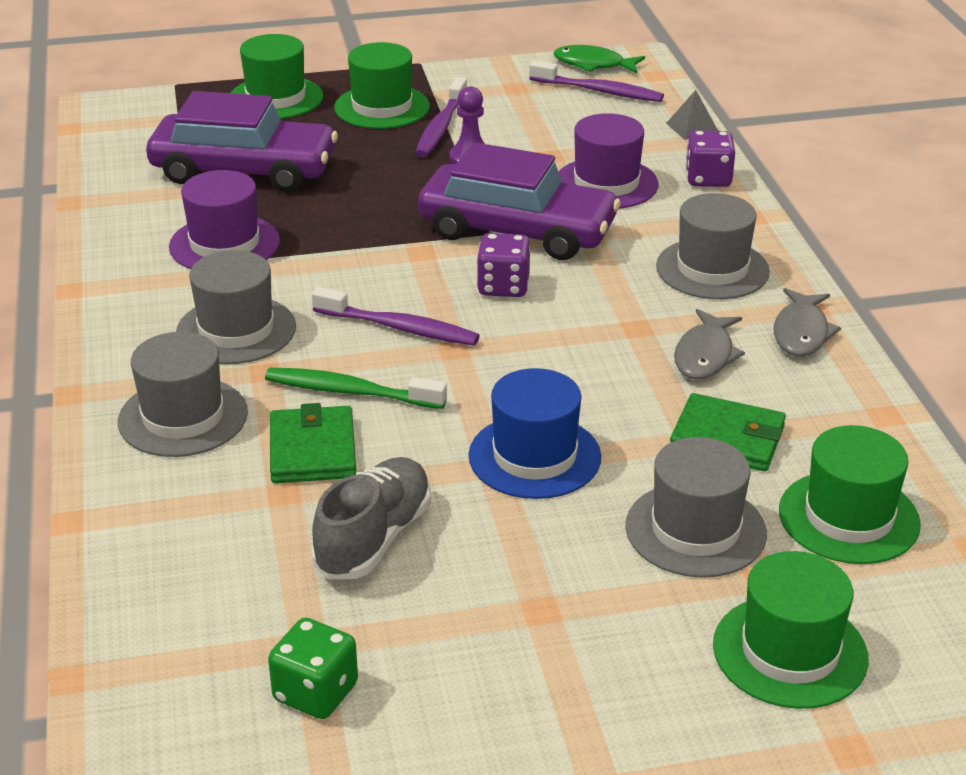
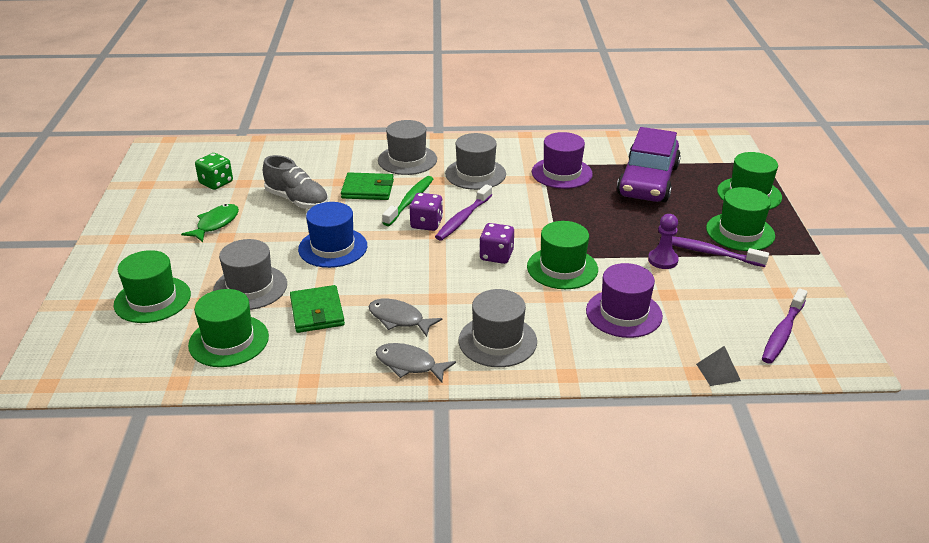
camera: 100 degrees right, 0 degrees up
purple car [418,142,621,260] -> green hat [527,221,598,289]
green fish [554,45,645,74] -> green fish moved to [181,204,239,242]
green wallet [670,393,786,471] -> green wallet turned 45 degrees counterclockwise [290,285,345,333]
purple dice [685,130,735,187] -> purple dice moved to [409,193,443,231]

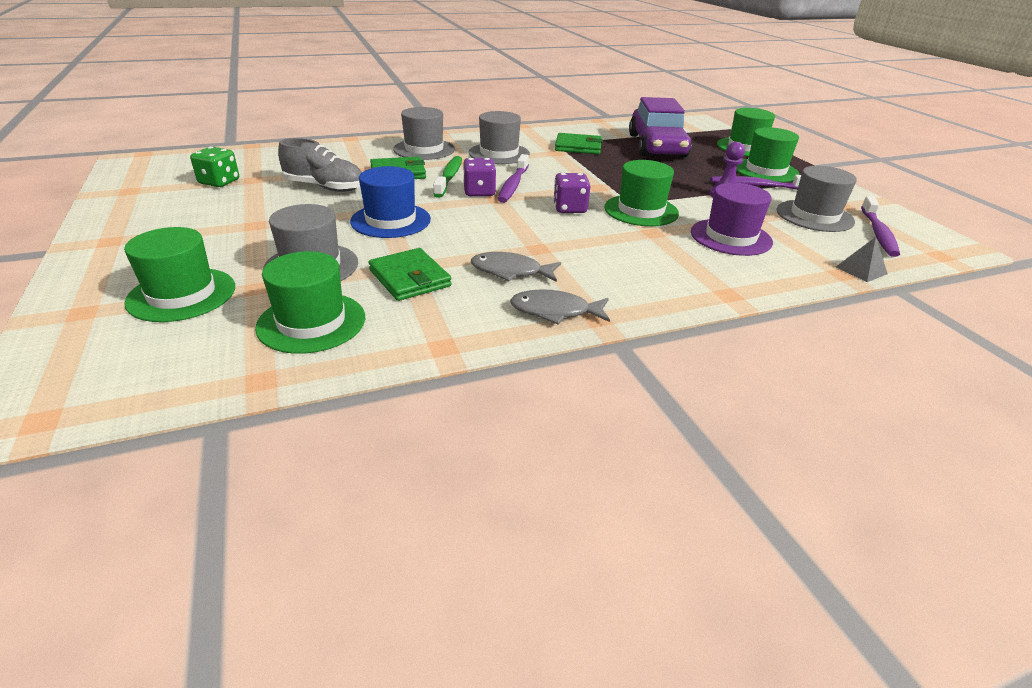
camera: 20 degrees left, 0 degrees up
green fish [181,204,239,242] -> none
grey hat [459,289,537,367] -> grey hat moved to [777,166,857,232]
purple hat [532,132,593,189] -> green wallet [555,133,603,154]

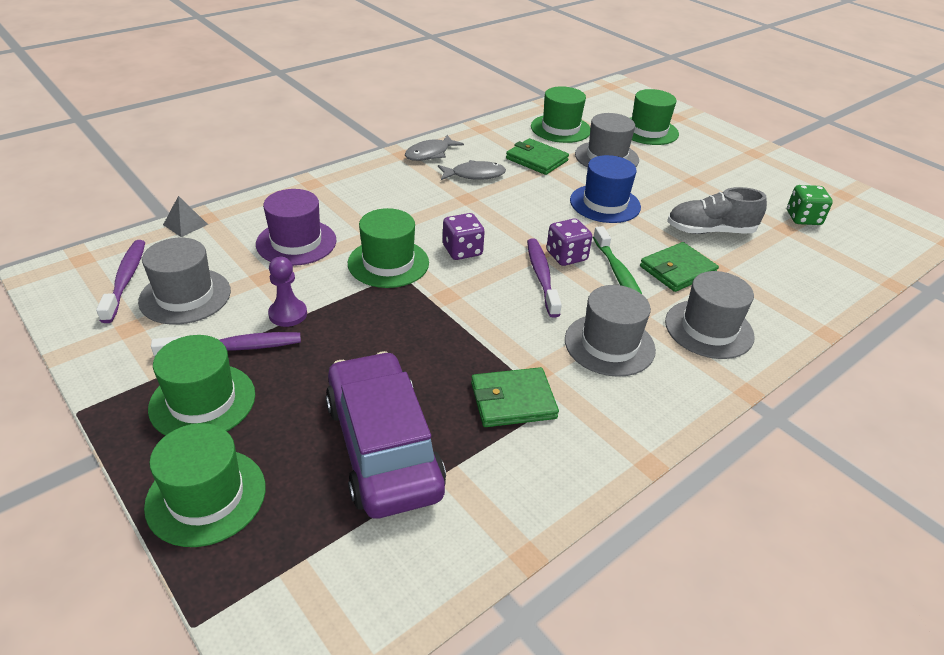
camera: 160 degrees right, 5 degrees up
grey fish [510,289,610,324] -> grey fish turned 150 degrees clockwise [405,135,464,161]

